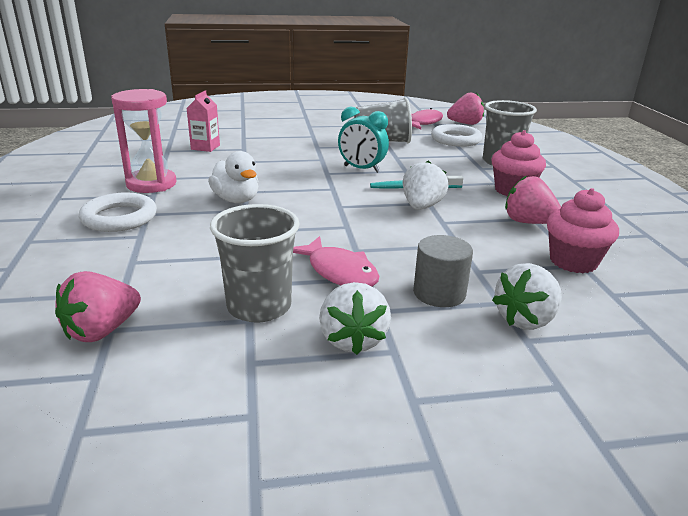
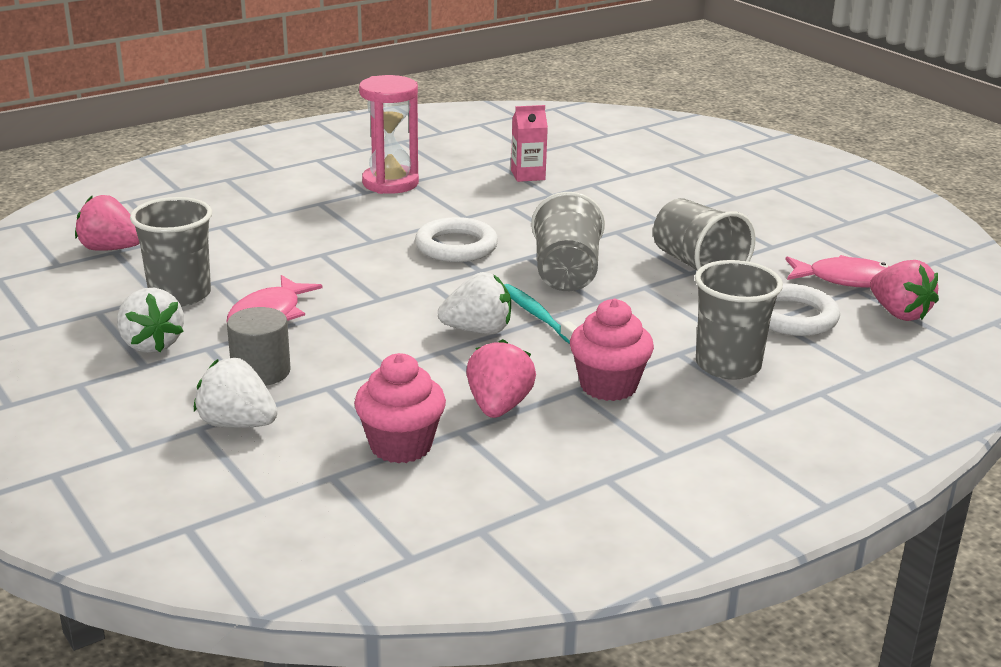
camera: 65 degrees right, 0 degrees up
white ring [79,192,157,232] -> white ring moved to [415,217,498,262]
white duck [208,151,258,203] -> none
white strawberry [319,282,391,355] -> white strawberry turned 90 degrees counterclockwise [117,288,184,353]
turquoise clock [338,106,389,173] -> grey cup [531,192,605,291]

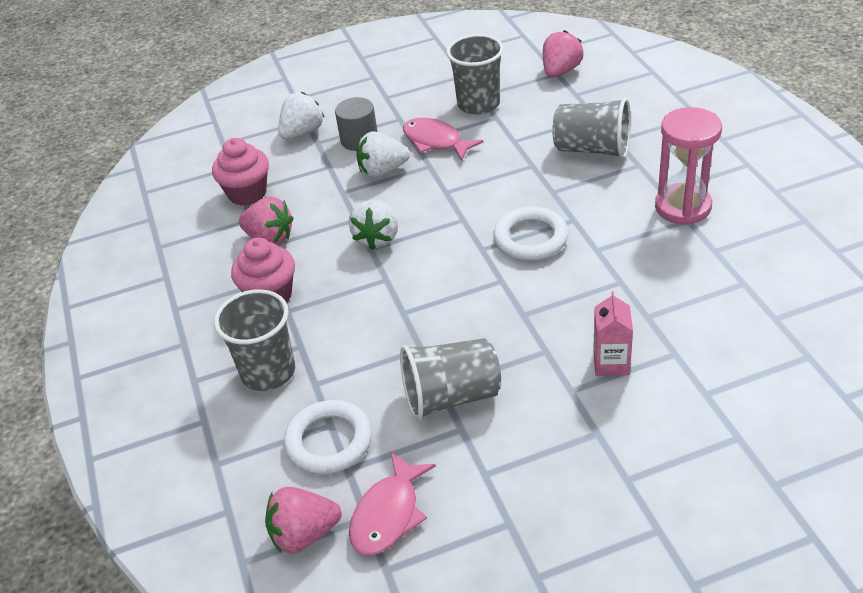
camera: 110 degrees right, 15 degrees up
white strawberry [117,288,184,353] -> white strawberry moved to [357,131,410,178]
turquoise toothbrush [504,284,577,344] -> none
pink carton [511,105,548,182] -> pink carton moved to [593,291,633,376]
grey cup [531,192,605,291] -> grey cup moved to [552,98,631,159]

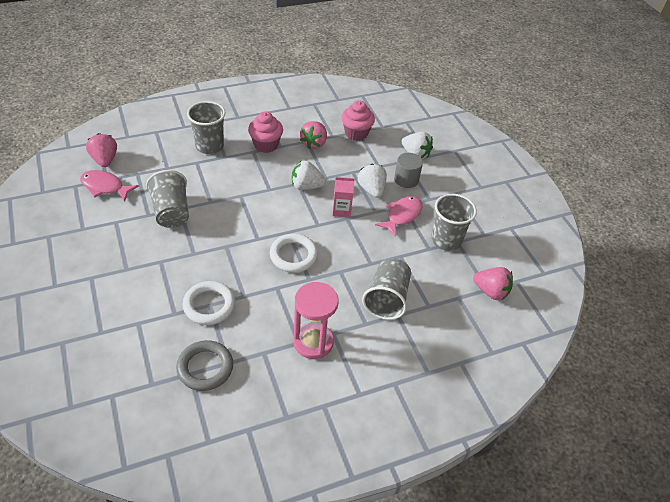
camera: 80 degrees right, 5 degrees up
white ring [284,400,372,475] -> white ring moved to [182,281,235,325]
pink carton [593,291,633,376] -> pink carton moved to [332,177,355,217]
none -> grey ring [176,340,233,391]

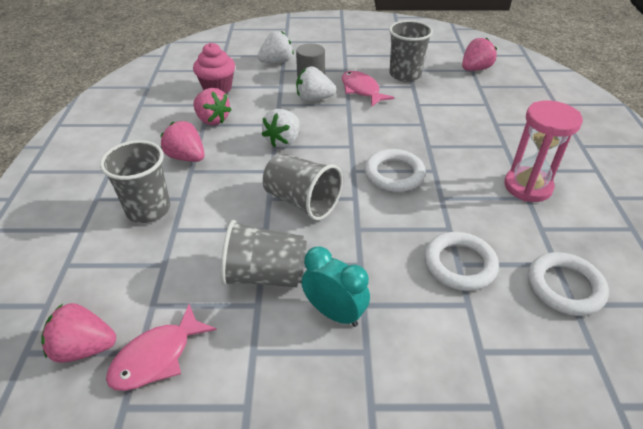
camera: 65 degrees left, 5 degrees down
grey ring [176,340,233,391] -> white ring [528,252,609,316]
pink cupcake [248,111,283,153] -> pink strawberry [161,121,205,162]
pink carton [332,177,355,217] -> none
grey cup [362,258,411,320] -> grey cup moved to [263,152,343,220]
none -> turquoise clock [301,246,370,327]

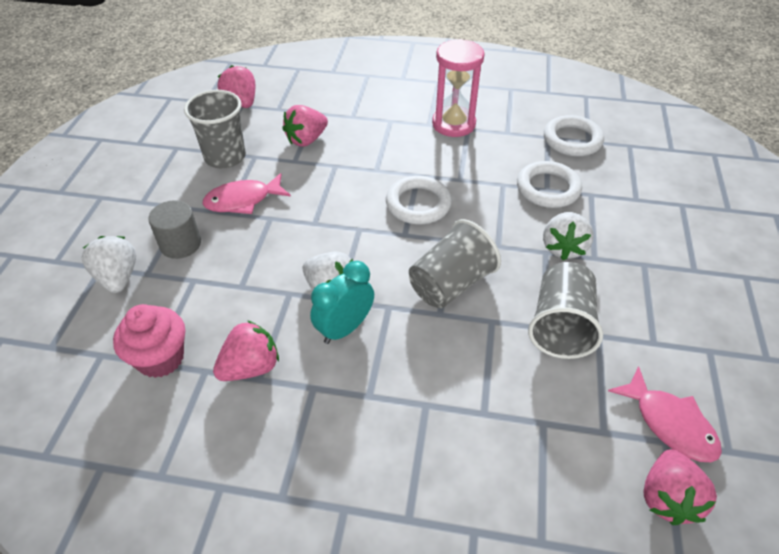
camera: 80 degrees left, 5 degrees up
grey cup [100,140,170,223] -> none
pink strawberry [161,121,205,162] -> pink strawberry moved to [282,105,328,147]
white strawberry [296,66,336,102] -> white strawberry moved to [543,212,594,260]
turquoise clock [301,246,370,327] -> turquoise clock moved to [310,261,374,344]

